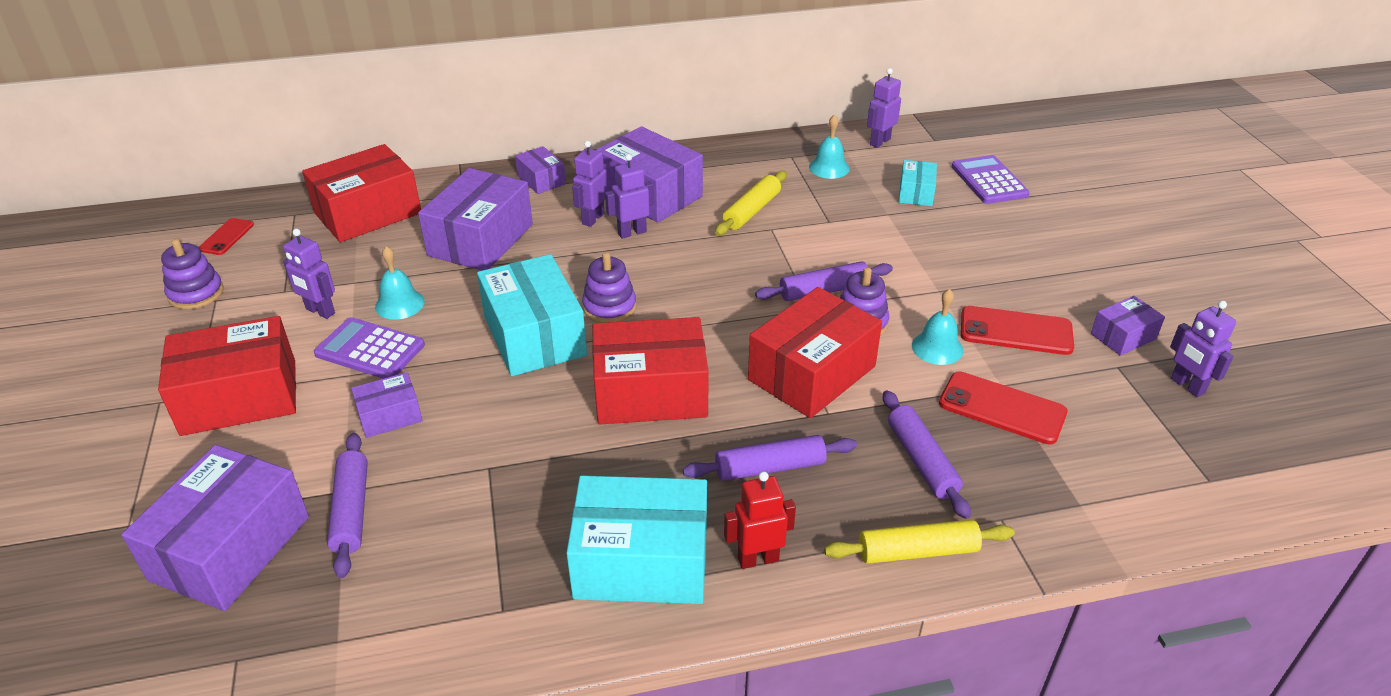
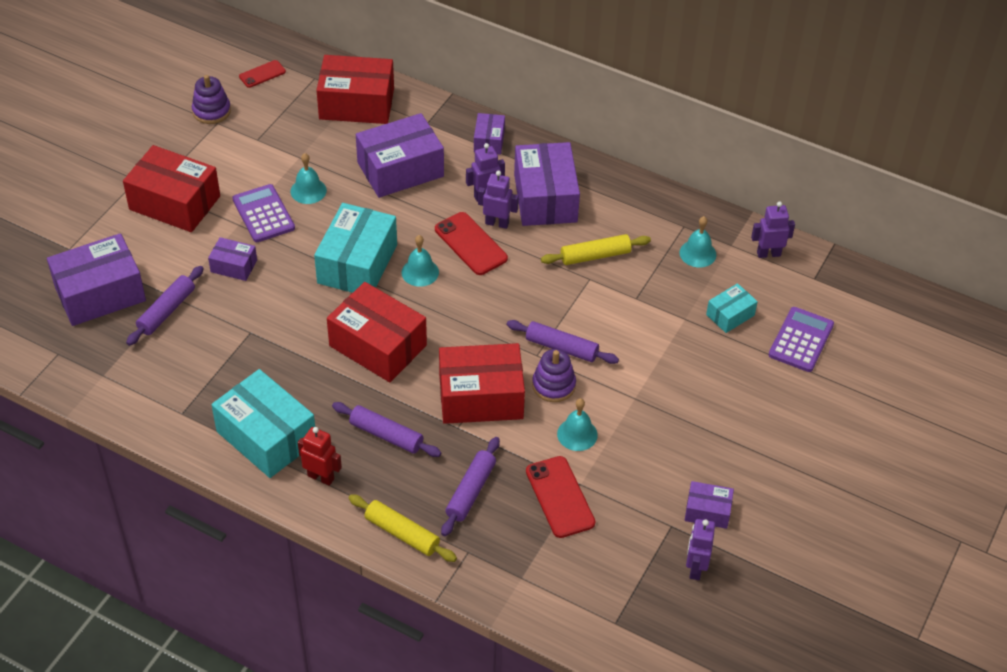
camera: 40 degrees right, 10 degrees up
purple robot [283,229,335,319] -> none
purple stacking toy [582,252,637,323] -> turquoise bell [401,235,439,287]
red phone [961,306,1074,355] -> red phone moved to [435,212,508,275]

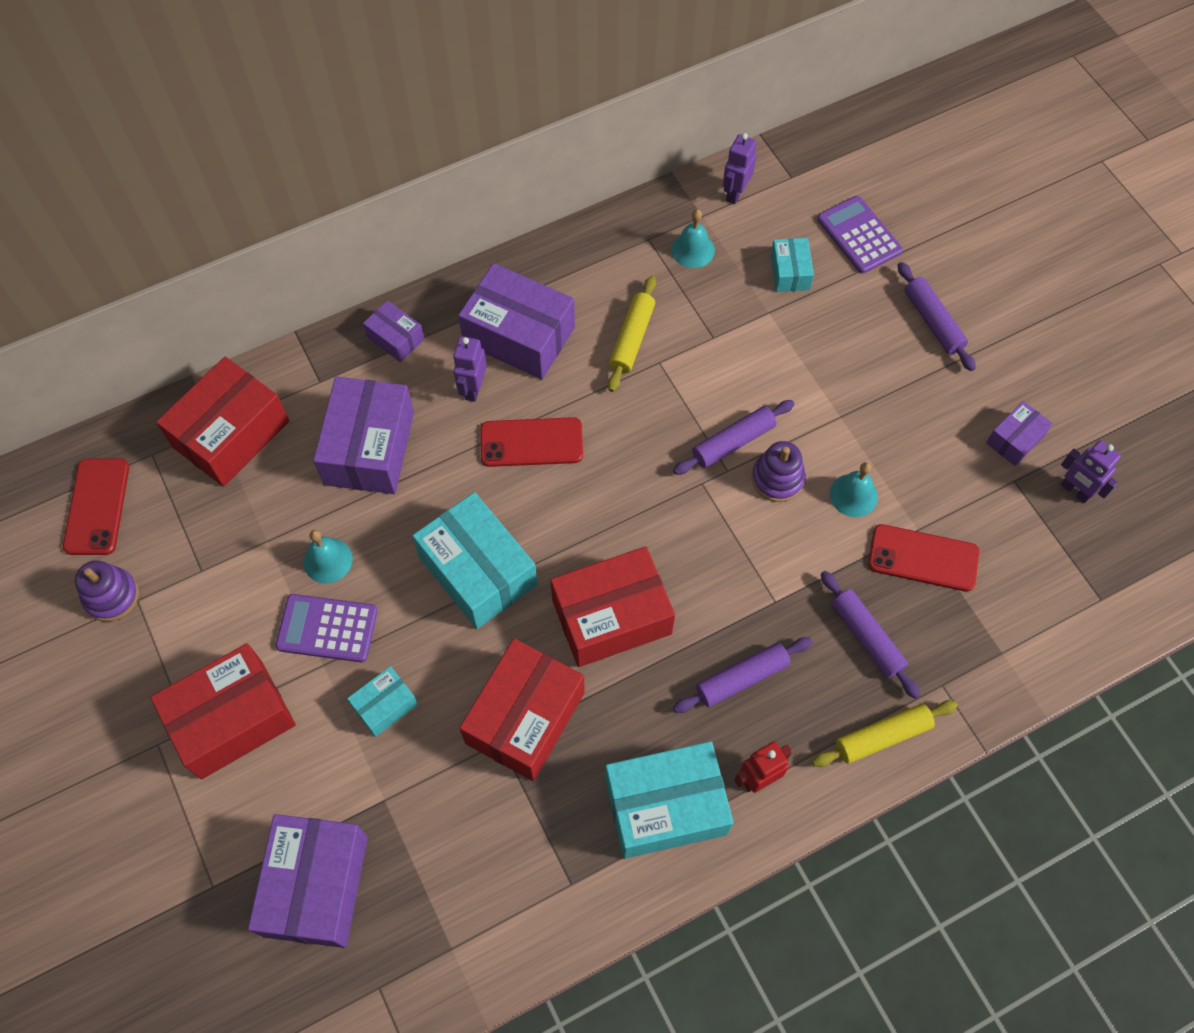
camera: 55 degrees left, 15 degrees up
purple rolling pin [126,266,204,346] -> purple rolling pin moved to [898,262,976,371]
purple box [208,237,257,281] -> turquoise box [347,666,418,737]
red phone [239,60,286,88] -> red phone [63,458,129,555], size x1.67
turquoise bell [401,235,439,287] -> none
red box [439,343,525,424] -> red box moved to [459,638,585,781]
purple robot [478,171,519,229] -> none

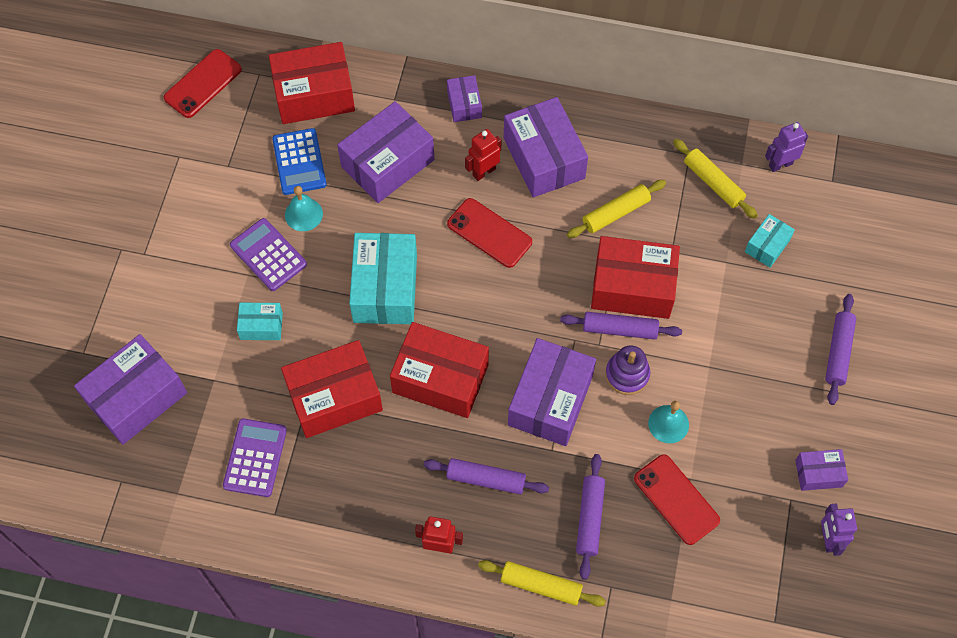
camera: 40 degrees right, 0 degrees up
purple stacking toy [75,561,139,622] -> none
red box [150,643,296,779] -> red box moved to [591,236,680,319]
purple robot [453,336,487,402] -> red robot [465,129,502,181]
turquoise box [605,741,734,859] -> none
turquoise bell [671,209,715,268] -> yellow rolling pin [673,139,758,219]
purple calculator [817,196,903,274] -> purple calculator moved to [223,419,287,497]
none -> blue calculator [272,128,327,195]
none -> purple box [508,338,596,446]

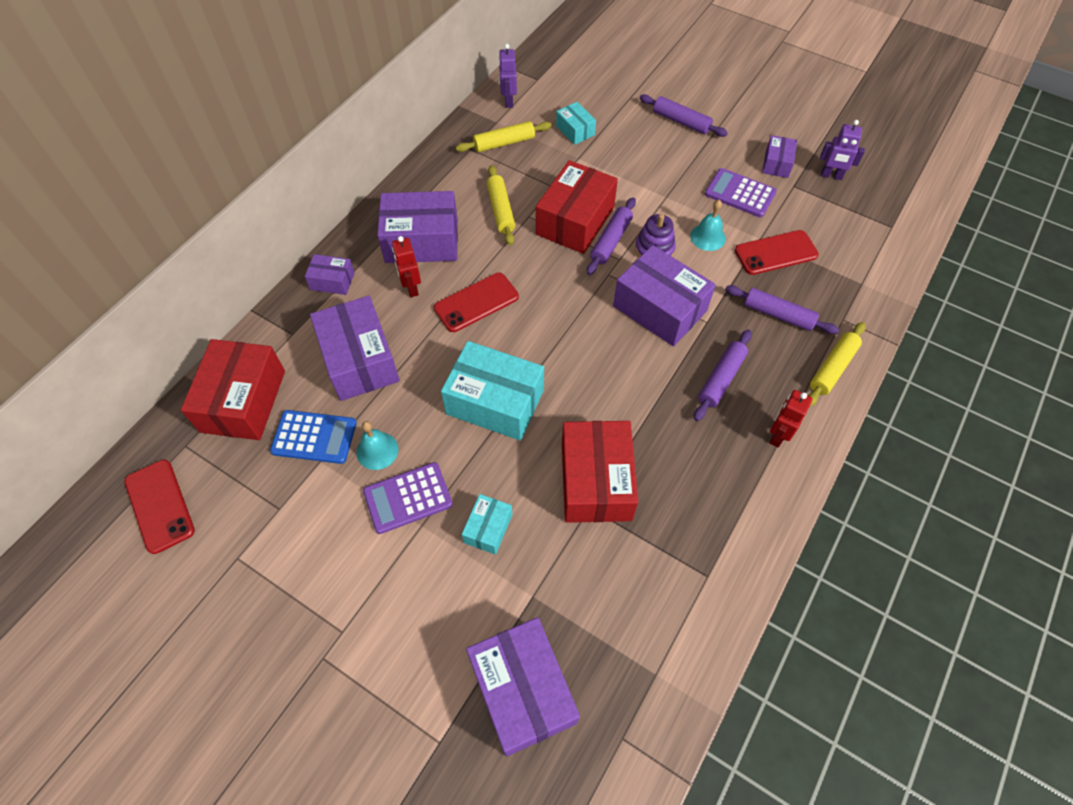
camera: 70 degrees left, 5 degrees down
purple calculator [223,419,287,497] -> purple calculator moved to [705,168,777,217]
red box [390,322,489,418] -> none

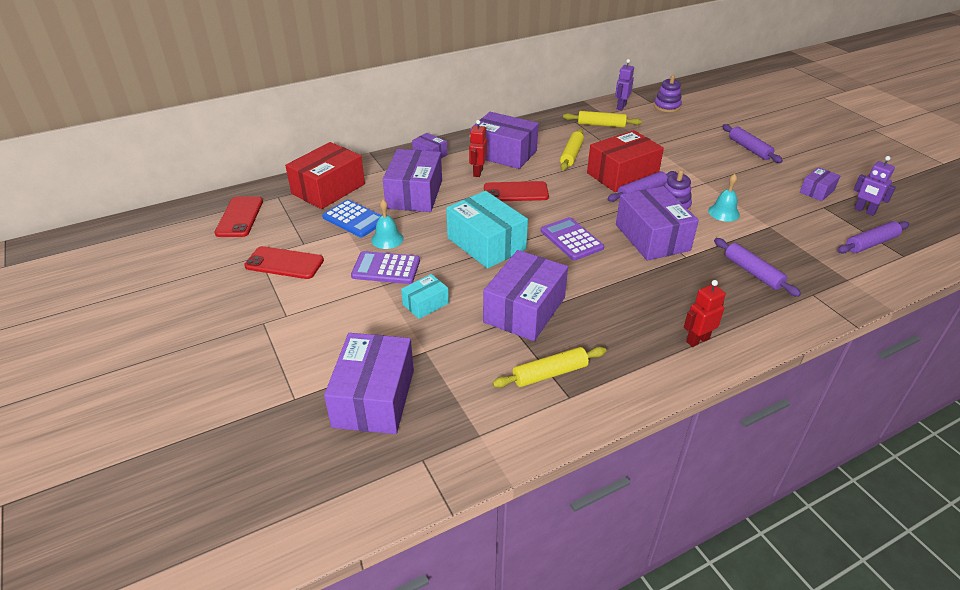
camera: 30 degrees right, 20 degrees down
turquoise box [556,102,596,145] -> none
red box [562,421,638,523] -> purple box [483,250,568,341]
purple rolling pin [694,330,752,421] -> purple rolling pin moved to [837,221,909,254]
purple calculator [705,168,777,217] -> purple calculator moved to [541,217,604,260]
red phone [735,230,819,275] -> red phone moved to [244,246,324,279]
yellow rolling pin [808,322,865,407] -> yellow rolling pin moved to [492,347,606,388]
none -> purple stacking toy [654,75,682,112]

